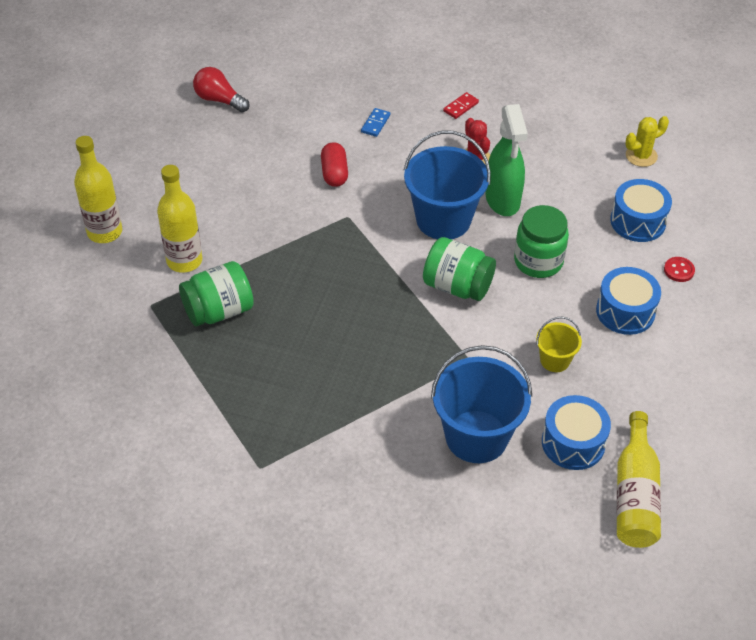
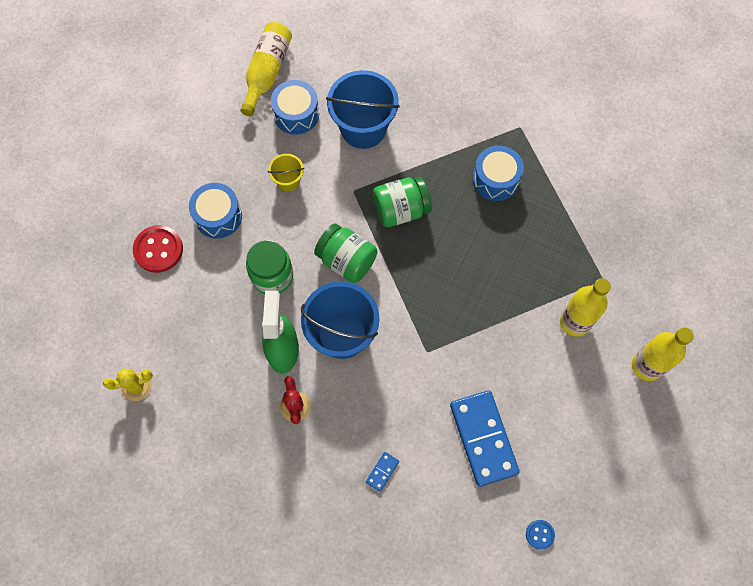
camera: 170 degrees left, 20 degrees up
green jar [179,261,254,326] -> green jar moved to [373,177,432,227]
red light bulb [193,67,250,112] -> blue button [526,520,555,550]
red capsule [321,142,348,187] -> none
red domino [443,92,479,119] -> none
blue drum [610,179,672,242] -> blue drum moved to [473,145,524,201]
red button [664,257,695,282] -> red button [133,225,183,273], size x1.91
none -> blue domino [450,390,520,487]

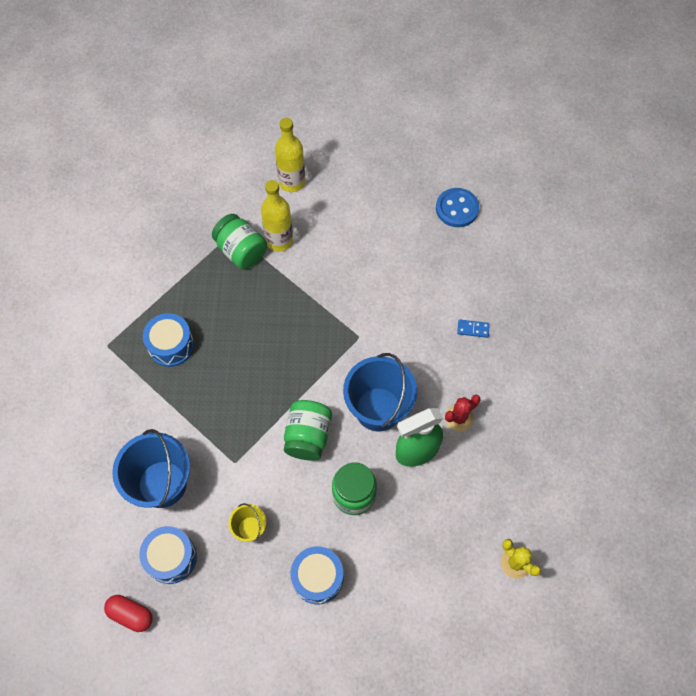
camera: 115 degrees left, 5 degrees down
red button [133,225,183,273] -> none
yellow bottle [240,22,292,116] -> red capsule [104,595,153,632]
green jar [373,177,432,227] -> green jar moved to [212,214,267,269]
blue domino [450,390,520,487] -> none
blue button [526,520,555,550] -> blue button [436,188,479,227], size x1.91

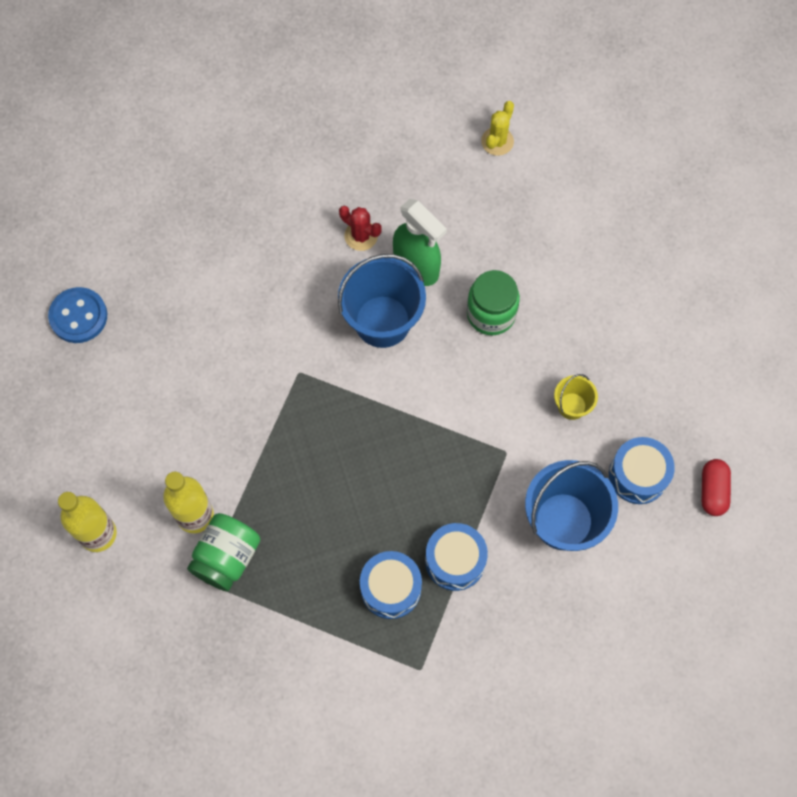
camera: 110 degrees left, 5 degrees up
green jar [284,400,332,461] -> none
blue drum [291,546,343,604] -> blue drum moved to [425,523,488,591]
blue domino [457,320,490,338] -> none

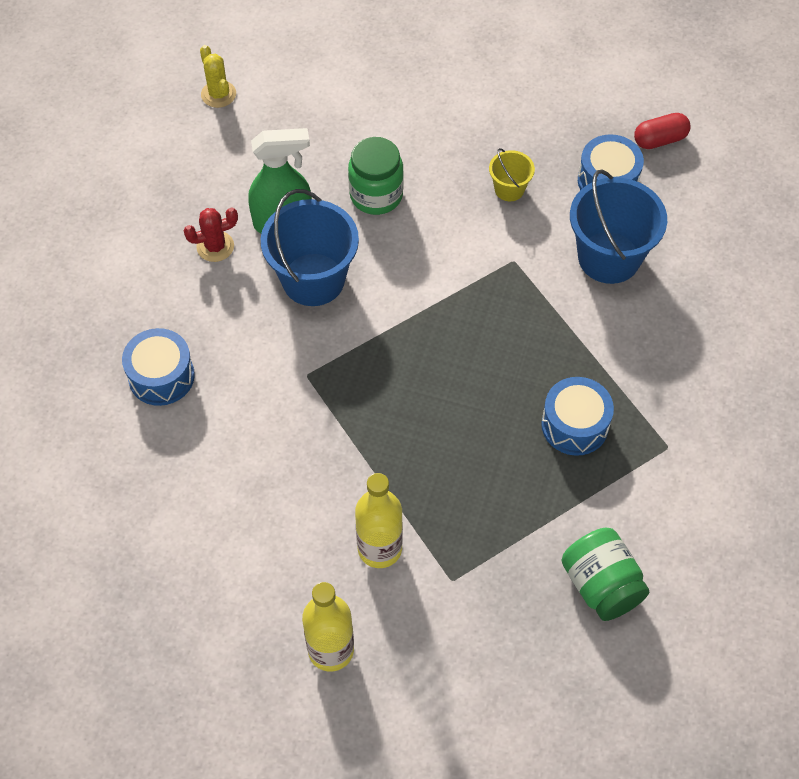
camera: 55 degrees left, 10 degrees down
blue button [48,287,107,343] -> none
green jar [187,513,260,592] -> green jar moved to [561,528,649,621]
blue drum [425,523,488,591] -> blue drum moved to [122,328,195,406]
red capsule [702,459,731,516] -> red capsule turned 60 degrees counterclockwise [634,113,690,149]

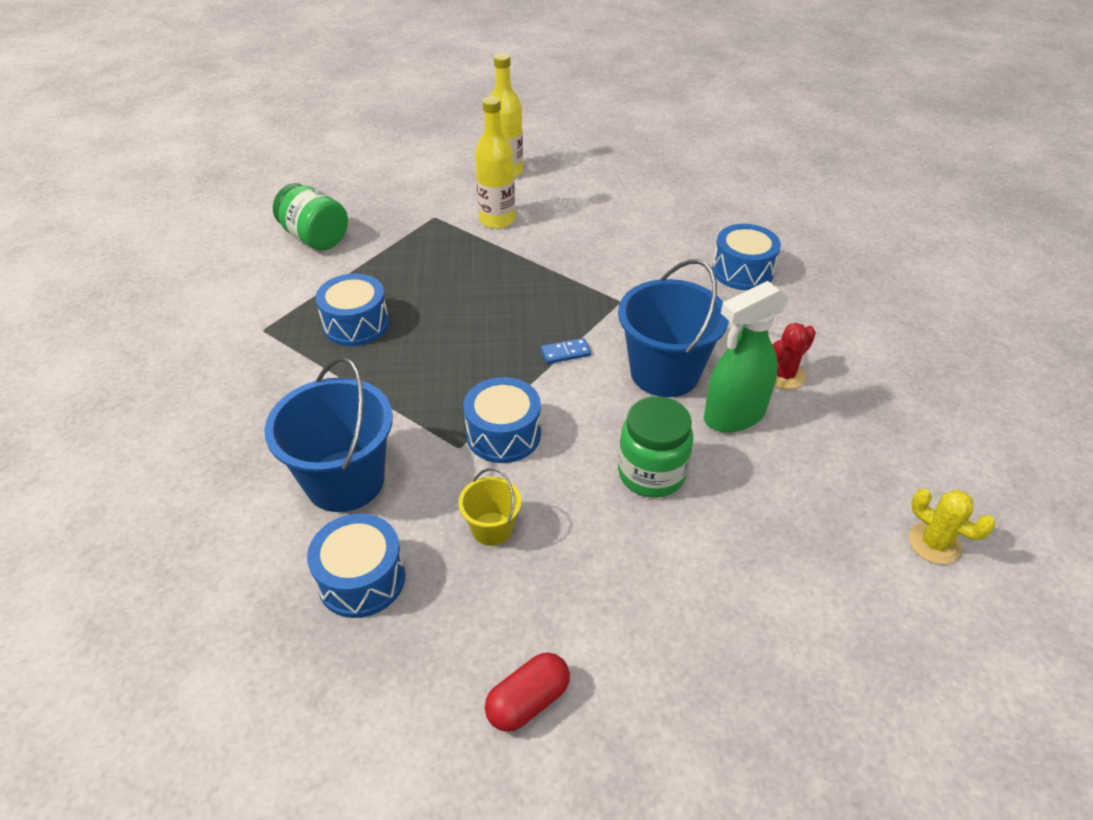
camera: 160 degrees right, 15 degrees down
red capsule [634,113,690,149] -> red capsule moved to [485,652,570,732]
none -> blue drum [463,377,541,463]
none -> blue domino [541,338,591,364]

